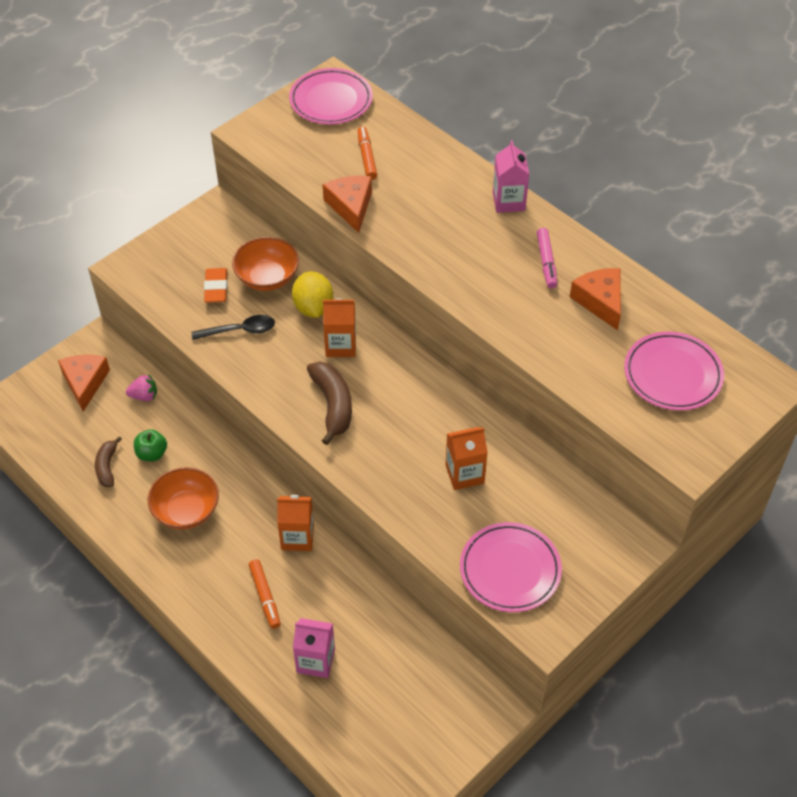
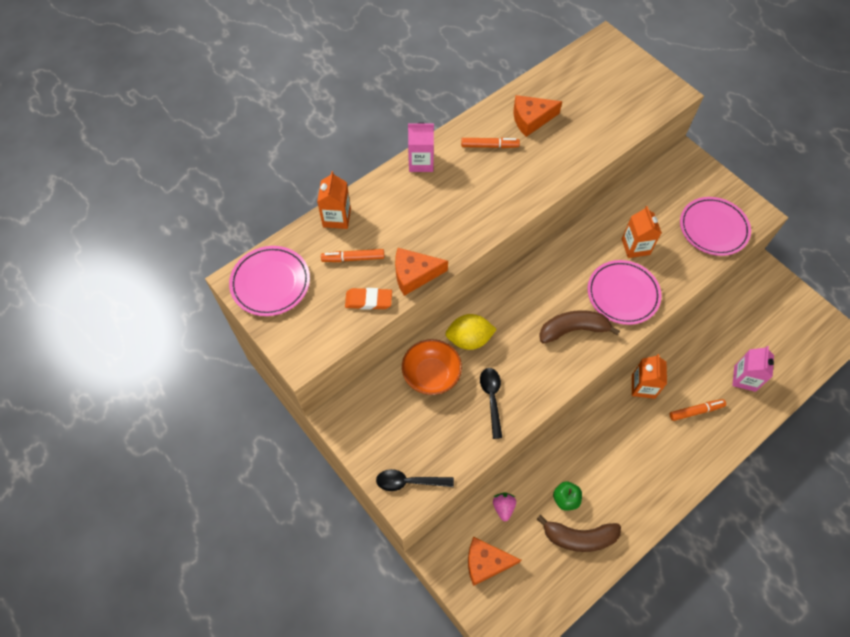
camera: 85 degrees left, 10 degrees up
brown banana [95,436,122,487] -> brown banana [537,515,621,552], size x1.61
orange bowl [148,467,219,530] -> none
orange eraser [204,268,228,303] -> orange eraser moved to [345,288,392,310]
orange carton [323,299,356,357] -> orange carton moved to [317,171,351,229]
pink marker [537,228,557,288] -> orange marker [461,138,520,148]
pink plate [624,332,724,411] -> pink plate moved to [588,260,662,325]
none -> black spoon [376,469,454,491]

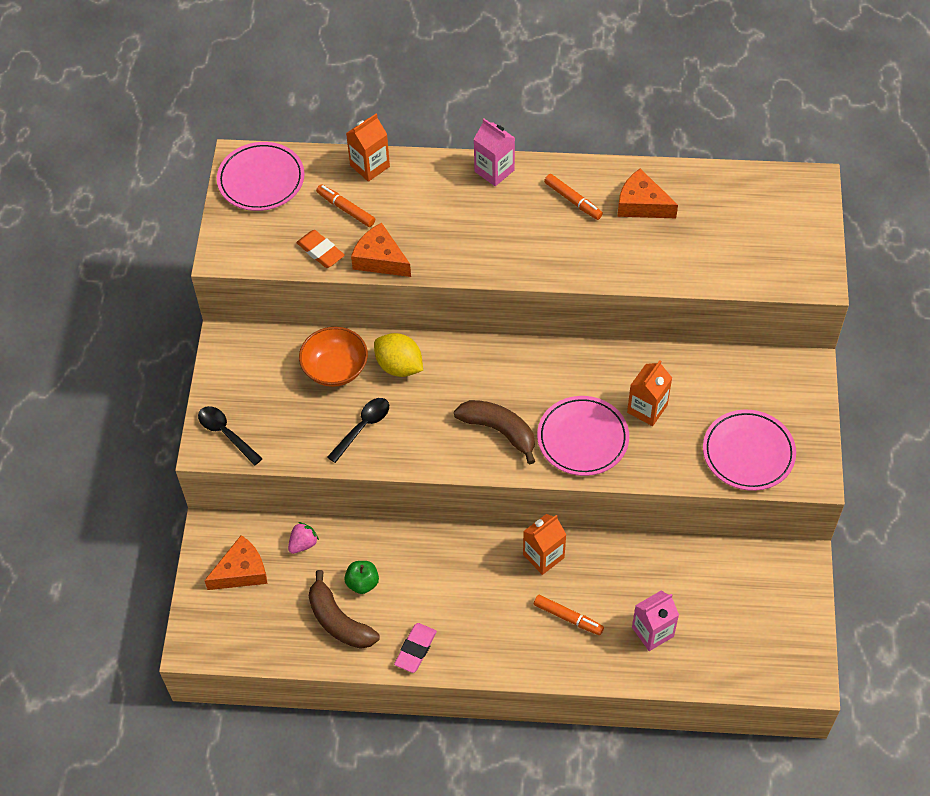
camera: 45 degrees right, 5 degrees down
orange cheese [468,537,521,586] -> orange cheese turned 105 degrees clockwise [204,535,268,590]
none -> pink eraser [394,623,437,673]

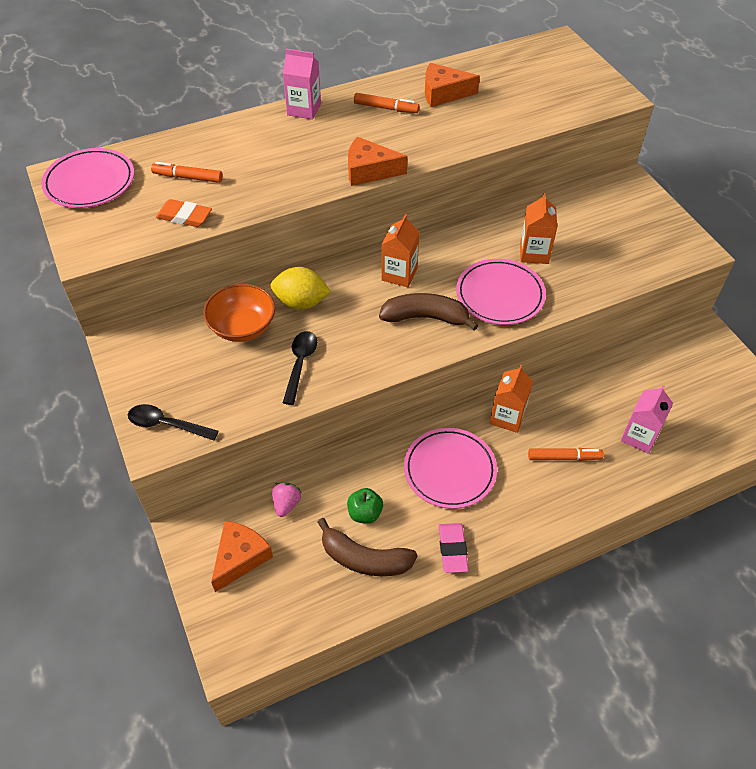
camera: 30 degrees left, 5 degrees down
orange carton [346,114,390,182] -> orange carton moved to [382,214,419,287]
orange cheese [351,223,411,277] -> orange cheese moved to [348,137,407,186]
pink plate [703,410,796,491] -> pink plate moved to [404,428,497,509]

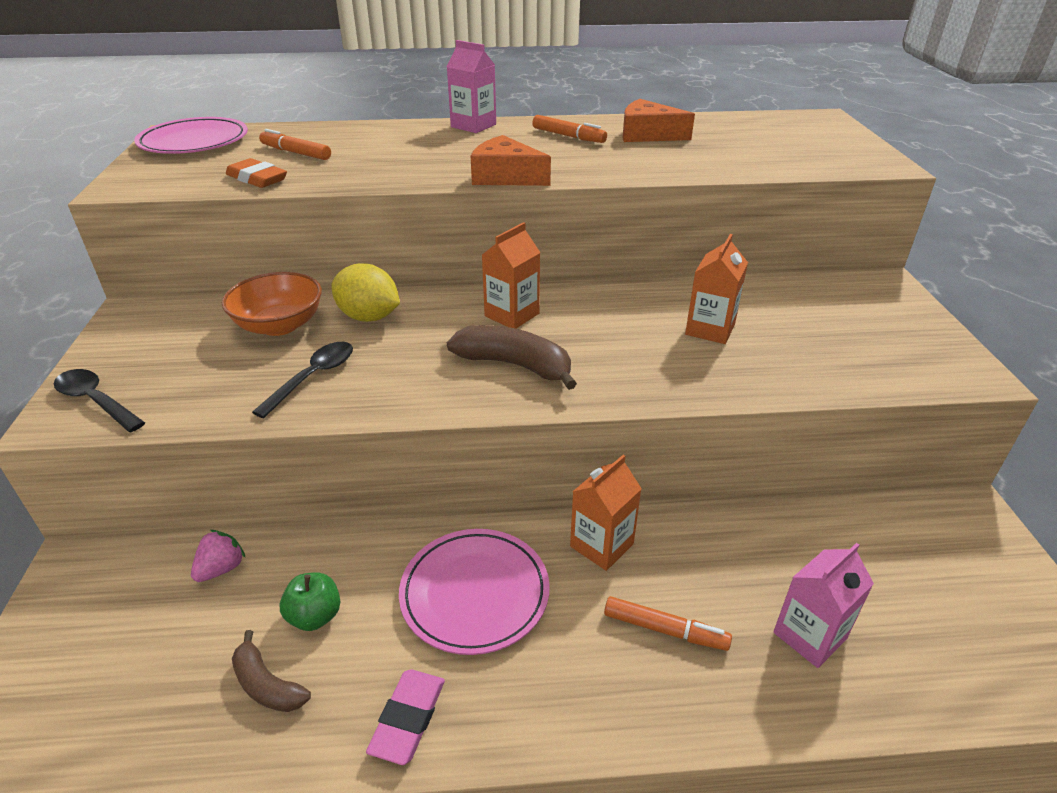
camera: 20 degrees right, 15 degrees down
orange cheese [211,521,273,592] -> none
brown banana [317,518,418,576] -> brown banana [232,630,311,712], size x0.62
pink plate [456,259,546,325] -> none

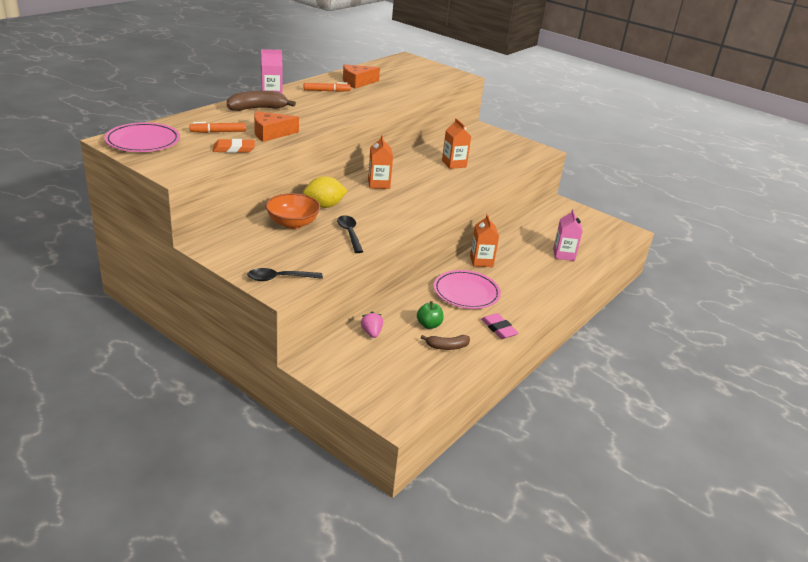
camera: 50 degrees left, 5 degrees down
brown banana [447,325,577,390] -> brown banana moved to [227,91,296,111]
orange cheese [471,135,551,186] -> orange cheese moved to [254,111,299,142]
orange marker [604,596,732,651] -> none

